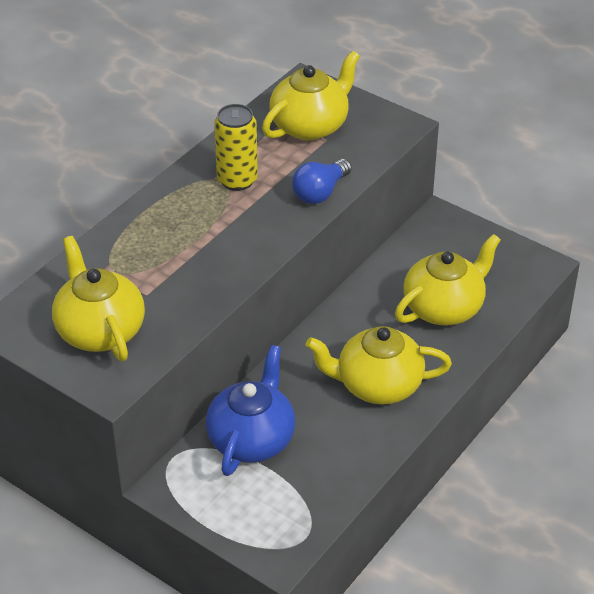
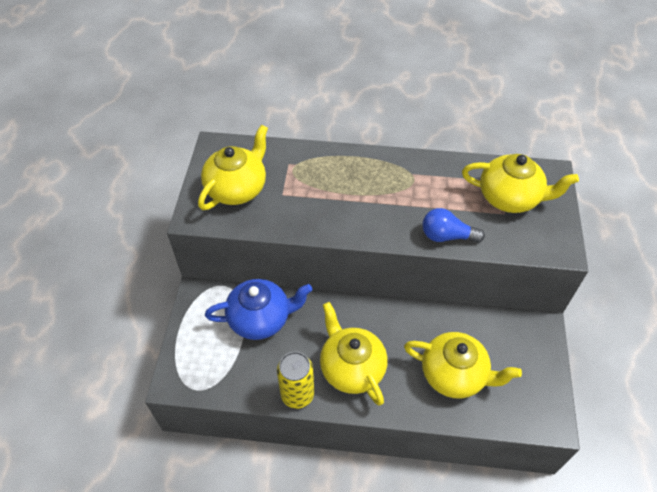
camera: 60 degrees right, 10 degrees up
yellow can [214,104,258,191] -> yellow can moved to [277,352,314,409]

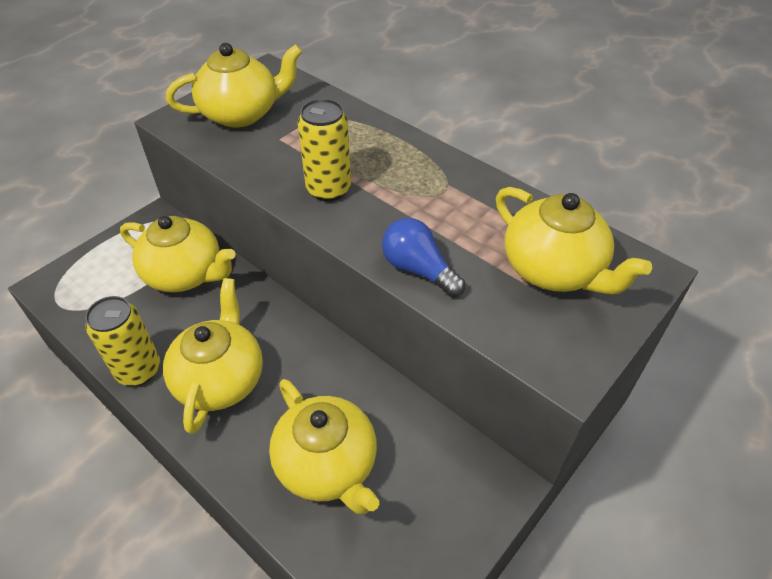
camera: 35 degrees right, 5 degrees down
blue teapot [205,279,312,340] -> yellow teapot [120,216,235,292]
none -> yellow can [298,99,351,201]

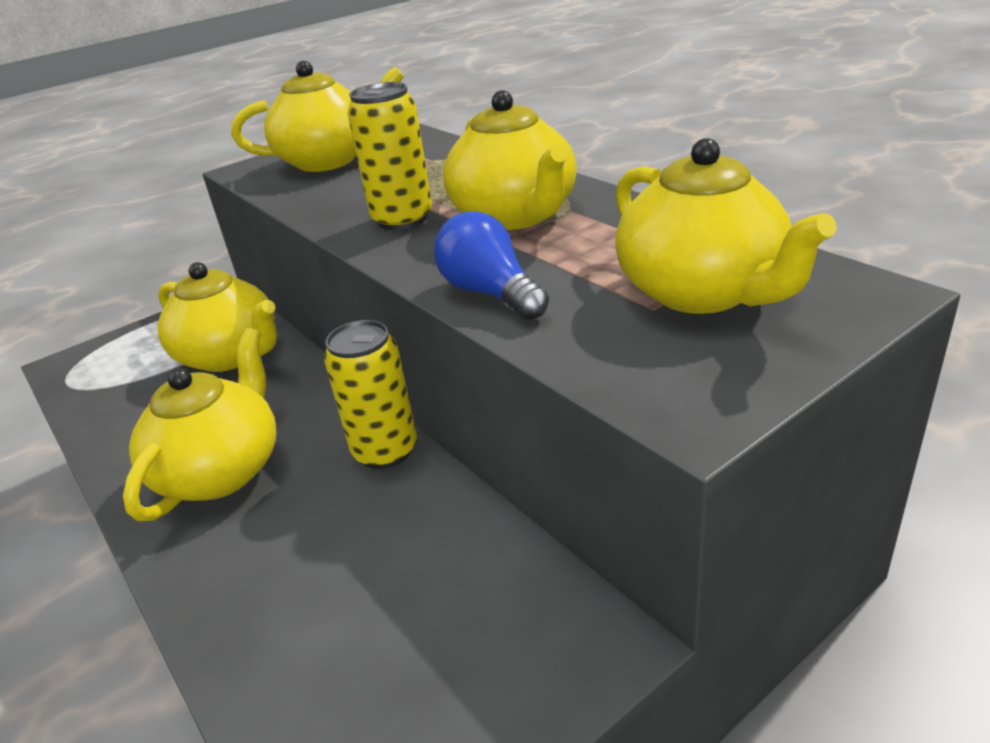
camera: 15 degrees right, 15 degrees down
yellow can [85,296,160,386] -> yellow can moved to [324,320,417,469]
yellow teapot [269,379,379,514] -> yellow teapot moved to [443,90,577,230]

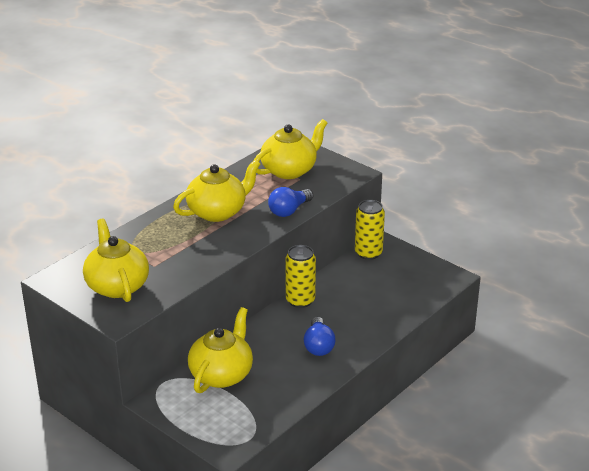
camera: 105 degrees left, 0 degrees up
yellow teapot [123,328,276,521] -> blue light bulb [304,317,335,356]
yellow can [347,82,432,230] -> yellow can moved to [355,200,385,260]

